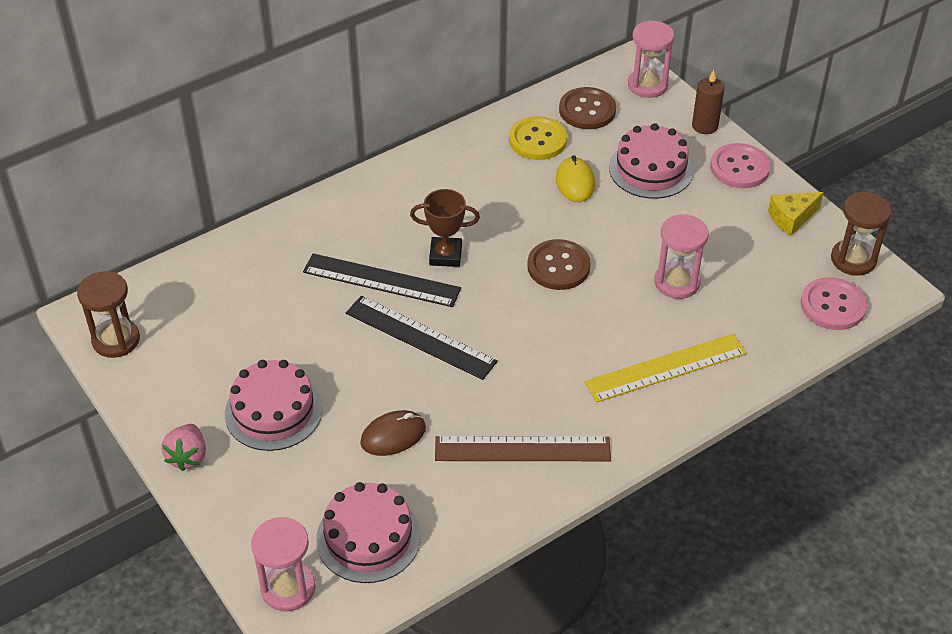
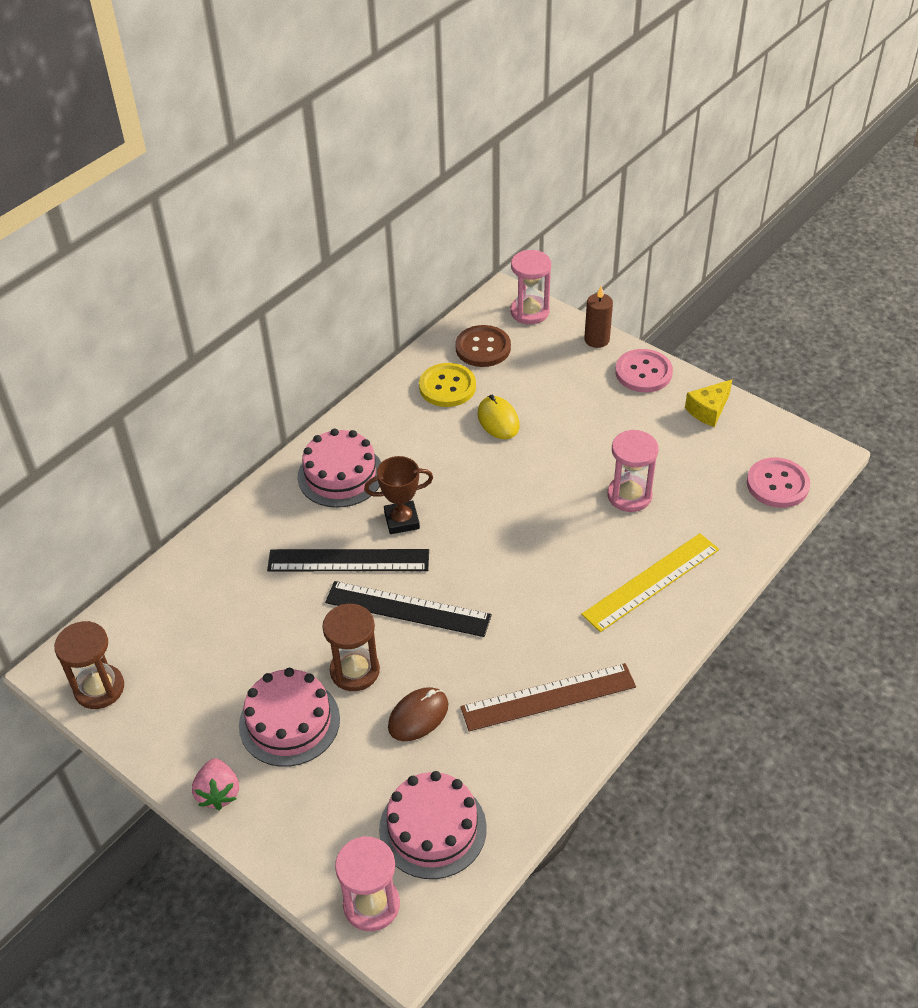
camera: 15 degrees left, 0 degrees up
brown button [527,239,591,290] -> none
pink cake [609,123,693,199] -> pink cake moved to [297,429,381,508]
brown hourglass [831,191,891,276] -> brown hourglass moved to [322,604,380,691]

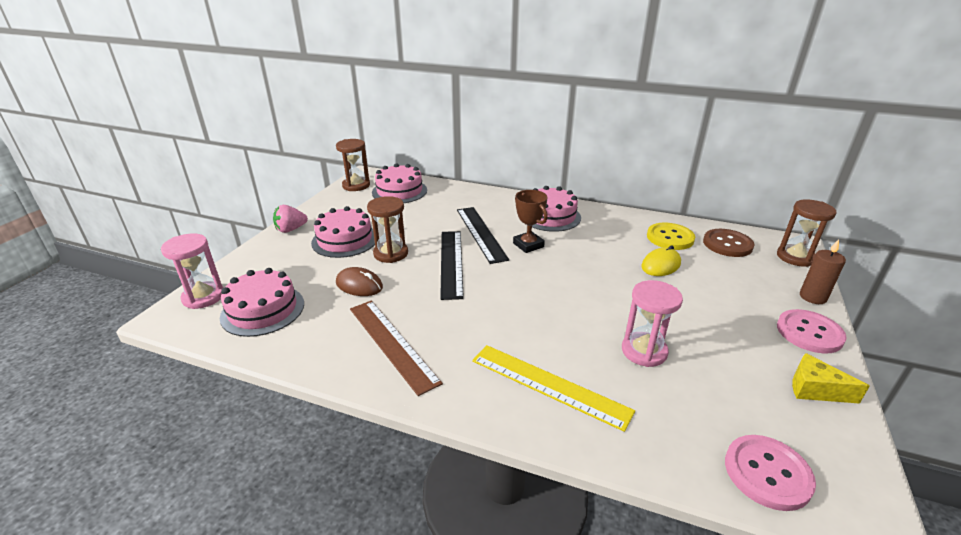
camera: 70 degrees right, 15 degrees down
pink hourglass [511,250,551,324] -> brown hourglass [777,199,837,267]
none -> pink cake [372,163,427,203]

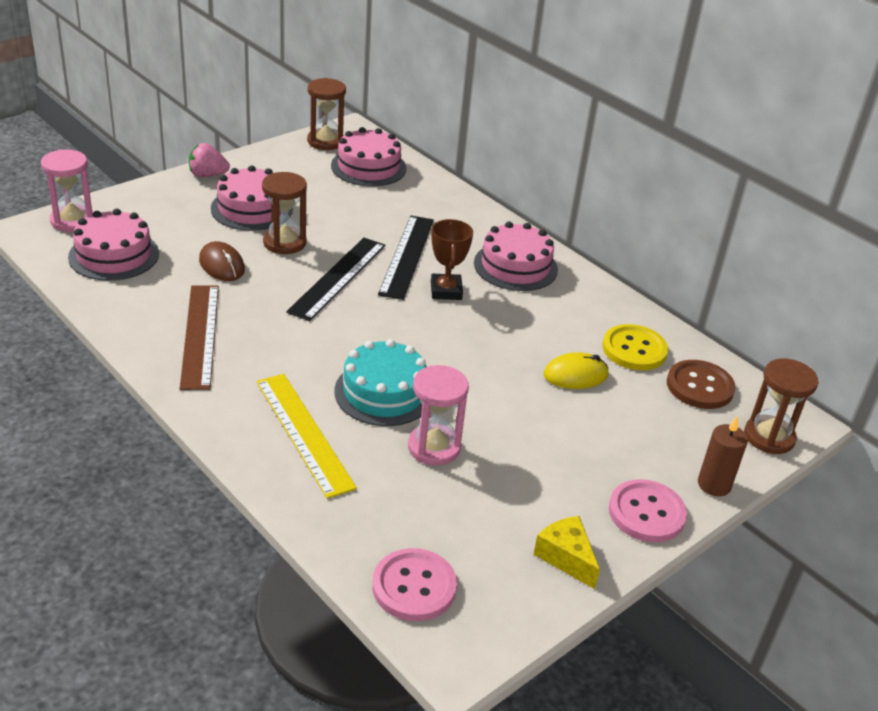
camera: 25 degrees right, 5 degrees up
none -> turquoise cake [335,339,427,426]

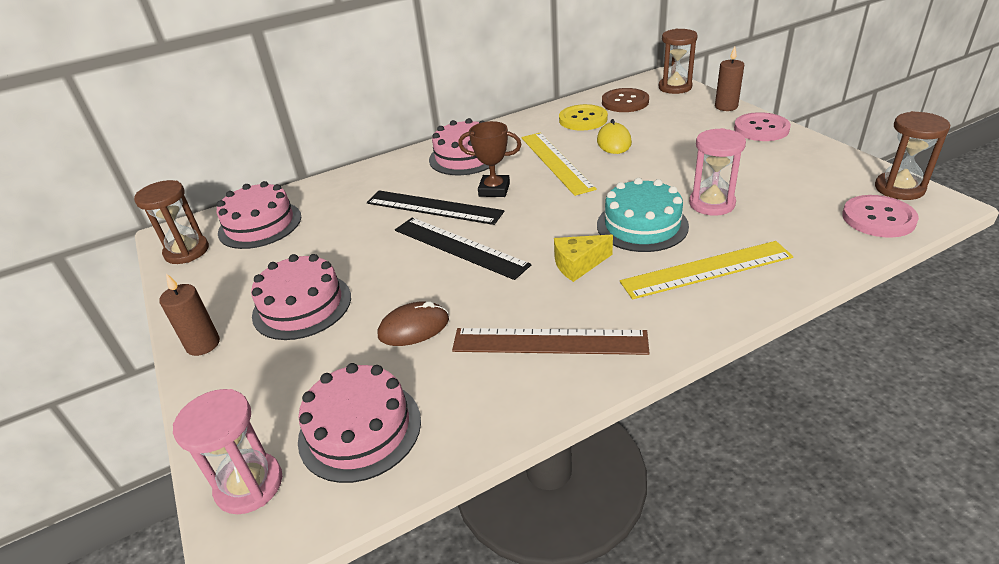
camera: 70 degrees left, 0 degrees up
pink strawberry [189,143,230,177] -> brown candle [159,273,220,356]
brown hourglass [262,172,307,254] -> brown hourglass moved to [875,111,950,200]
yellow cheese [533,516,600,589] -> yellow cheese moved to [554,235,613,282]
none -> yellow ruler [521,132,597,196]

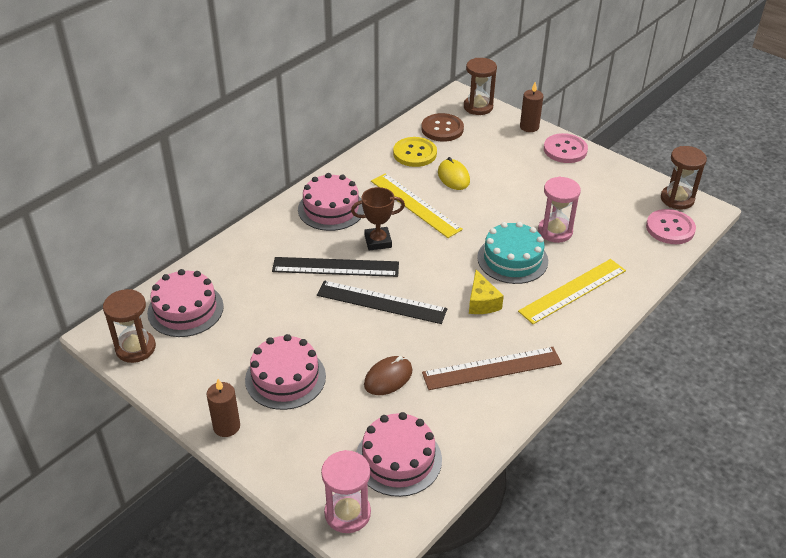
camera: 25 degrees left, 5 degrees up
yellow cheese [554,235,613,282] -> yellow cheese turned 60 degrees counterclockwise [469,270,504,314]

